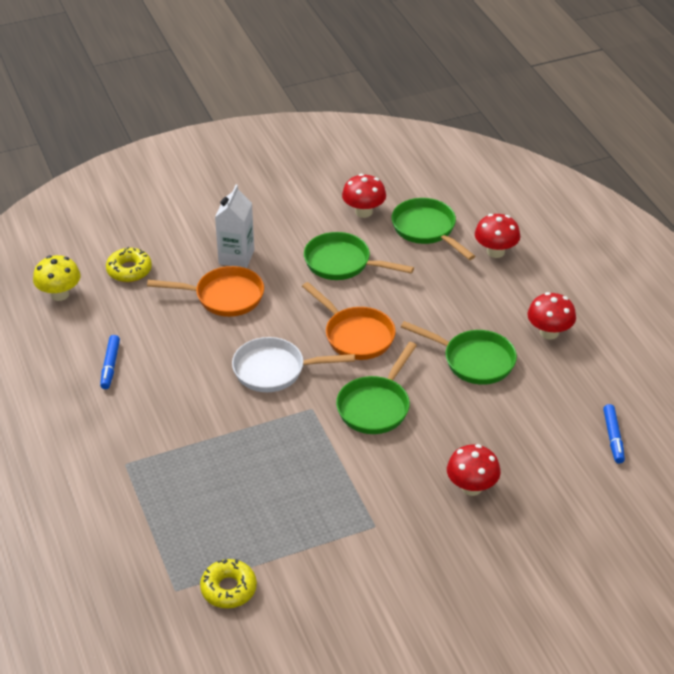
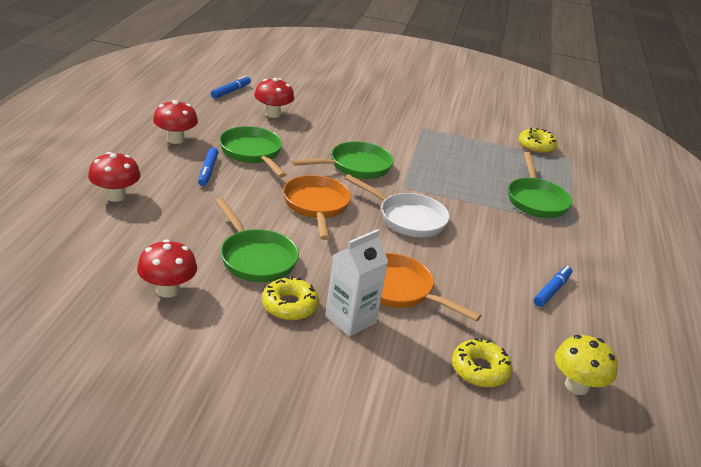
camera: 150 degrees left, 10 degrees down
green pan [392,198,475,260] -> green pan moved to [508,152,572,218]
red mushroom [447,444,501,496] -> red mushroom moved to [254,78,294,118]
none -> blue marker [198,147,218,186]
none -> yellow donut [262,276,319,321]

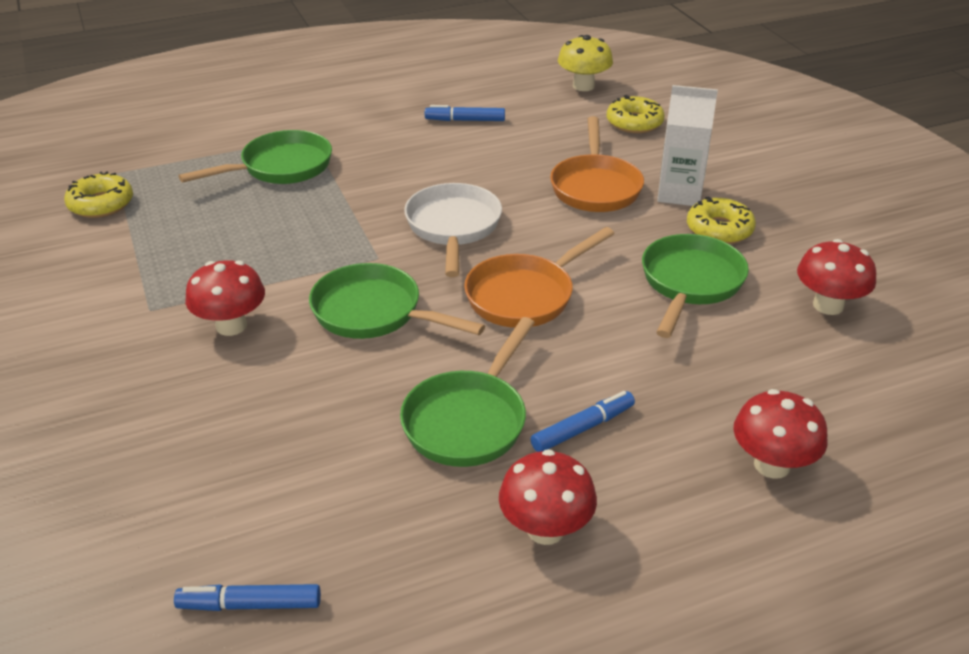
camera: 120 degrees left, 5 degrees up
red mushroom [254,78,294,118] -> red mushroom moved to [185,260,265,336]

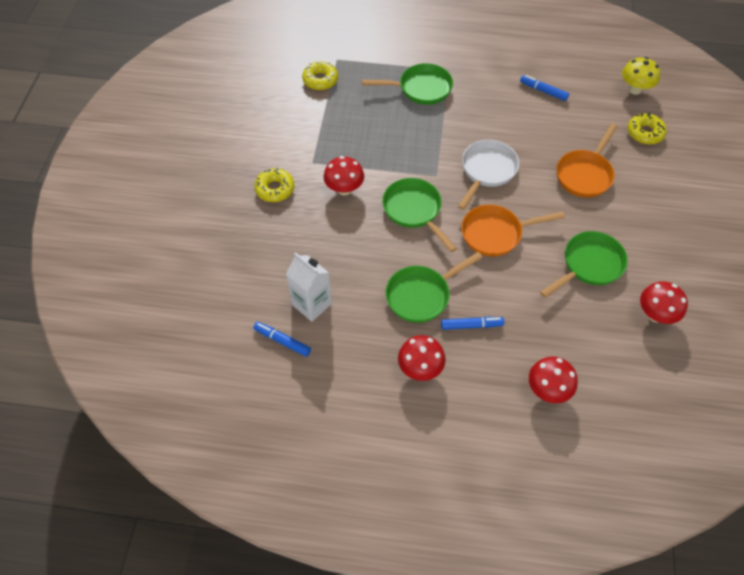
camera: 30 degrees right, 20 degrees up
white carton [657,85,718,206] -> white carton moved to [286,252,332,322]
yellow donut [687,196,756,244] -> yellow donut moved to [254,168,294,202]

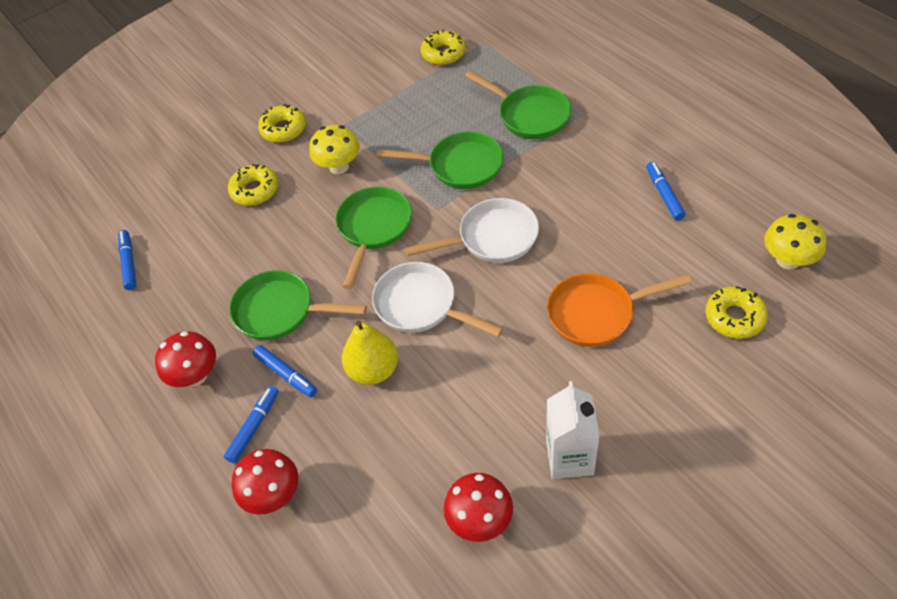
camera: 50 degrees right, 5 degrees down
white carton [286,252,332,322] -> white carton moved to [546,381,600,479]
red mushroom [324,156,364,195] -> yellow mushroom [309,125,360,174]
orange pan [461,204,565,257] -> white pan [372,262,503,337]
green pan [540,231,628,298] -> green pan moved to [377,131,503,189]
none -> blue marker [224,386,279,463]
none -> yellow donut [228,164,278,206]
none -> yellow pear [342,321,398,385]

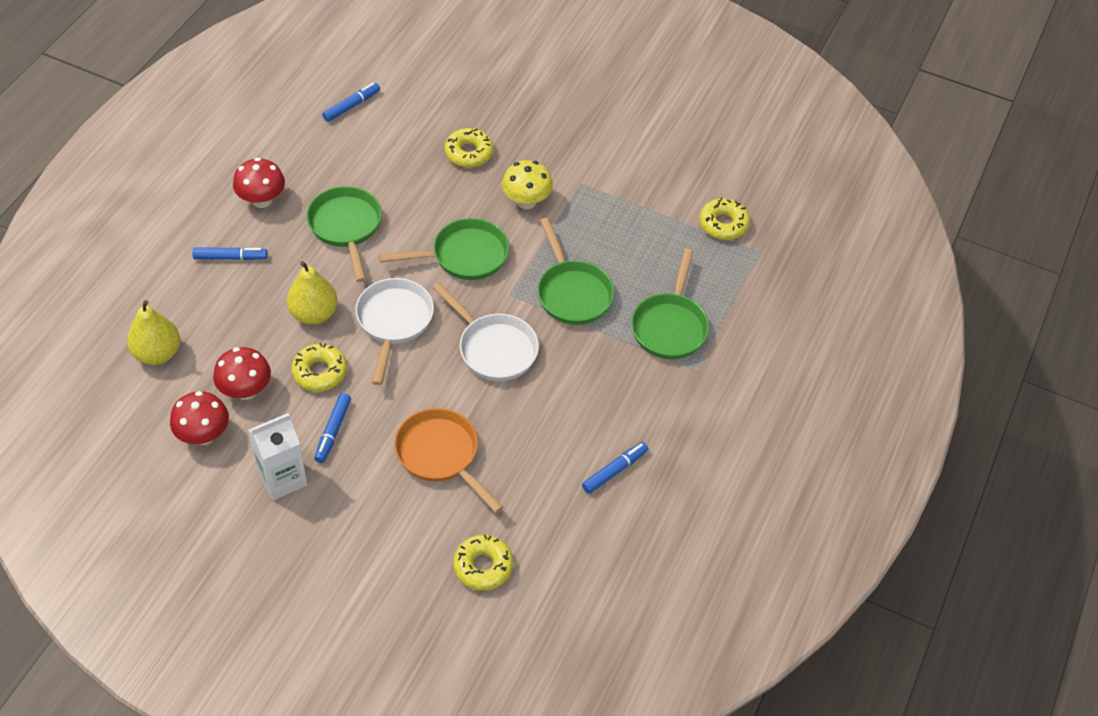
camera: 55 degrees right, 0 degrees up
red mushroom [231,449,298,515] -> red mushroom moved to [213,347,271,400]
blue marker [253,345,317,397] -> blue marker moved to [314,393,351,463]
yellow donut [258,104,306,143] -> yellow donut moved to [291,343,347,391]
yellow mushroom [764,214,826,270] -> none
none -> yellow pear [127,300,180,365]

